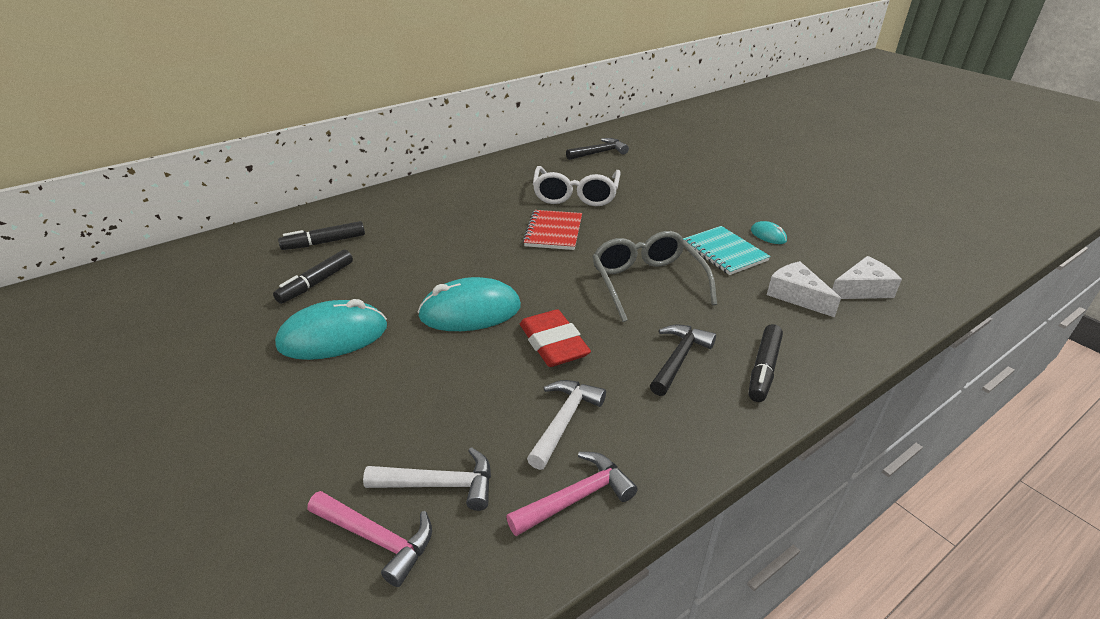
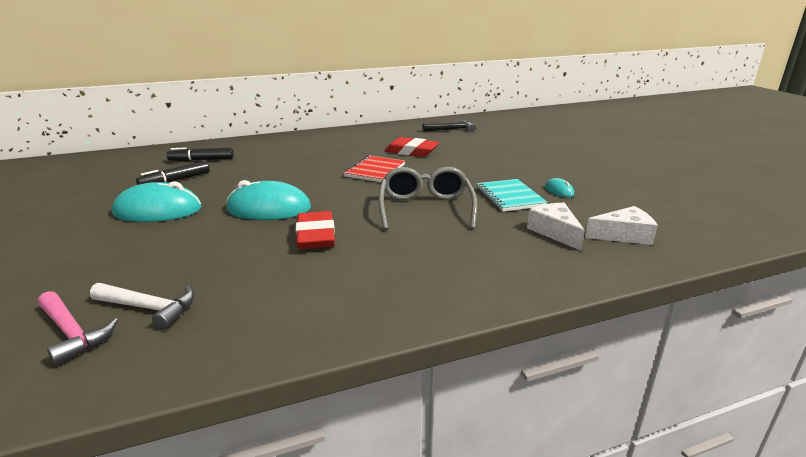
camera: 15 degrees right, 10 degrees down
pink hammer [506,452,638,536] -> none
white hammer [527,380,606,470] -> none
white glasses [533,166,621,206] -> red eraser [384,137,439,157]
black hammer [650,325,716,396] -> none
black marker [749,324,783,402] -> none

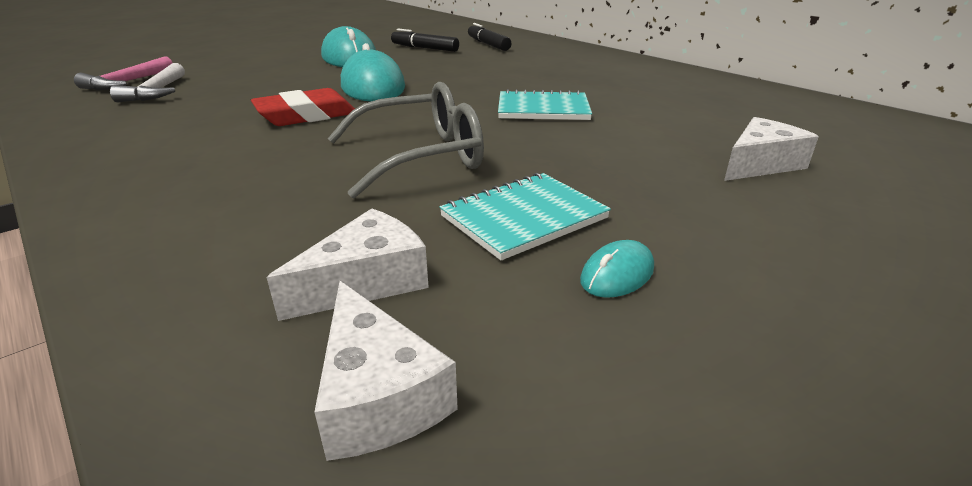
camera: 70 degrees right, 5 degrees up
red notebook [344,155,405,182] -> turquoise notebook [498,89,592,120]
red eraser [384,137,439,157] -> none
black hammer [422,120,476,132] -> none
none -> white cheese [724,117,819,181]

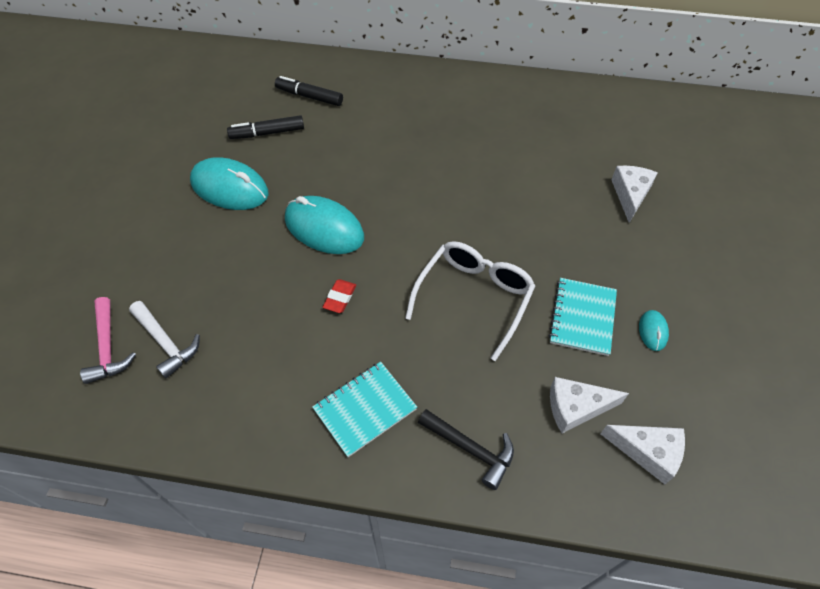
camera: 40 degrees left, 25 degrees up
red eraser [251,88,355,126] -> red eraser [323,279,356,313], size x0.54
white cheese [267,208,429,321] -> white cheese turned 105 degrees counterclockwise [550,377,629,433]
grey glasses [327,82,484,198] -> white glasses [405,241,535,361]
turquoise notebook [498,89,592,120] -> turquoise notebook moved to [312,362,417,457]
none -> black hammer [418,409,514,490]

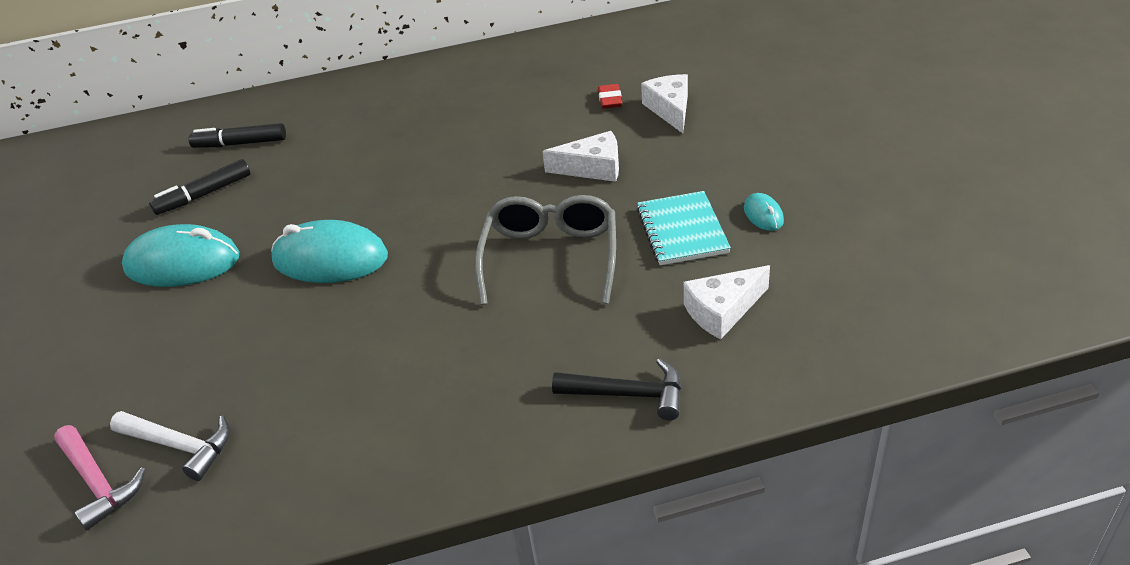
camera: 20 degrees left, 15 degrees down
turquoise notebook [312,362,417,457] -> none
red eraser [323,279,356,313] -> red eraser moved to [598,84,622,109]
white glasses [405,241,535,361] -> grey glasses [475,195,616,305]
white cheese [601,425,685,484] -> white cheese moved to [542,131,619,182]

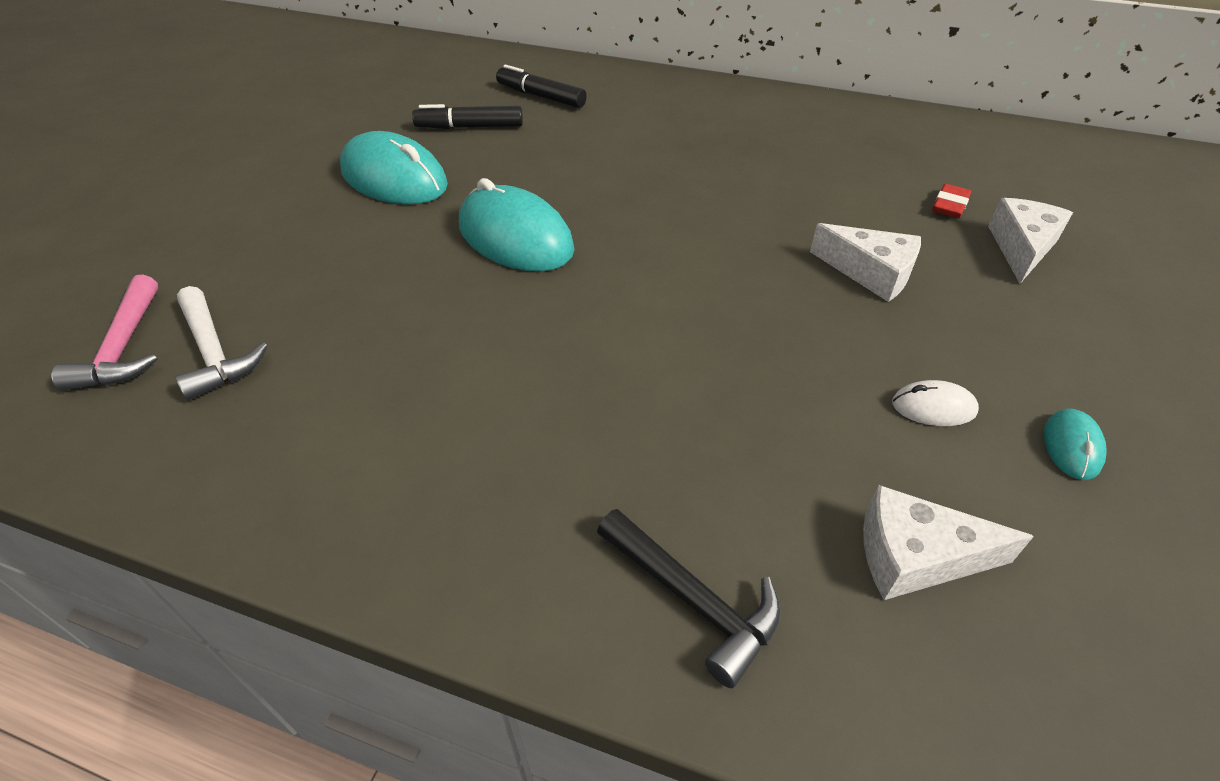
camera: 30 degrees right, 5 degrees up
grey glasses [475,195,616,305] -> none
turquoise notebook [636,191,731,265] -> white mouse [892,380,979,426]

